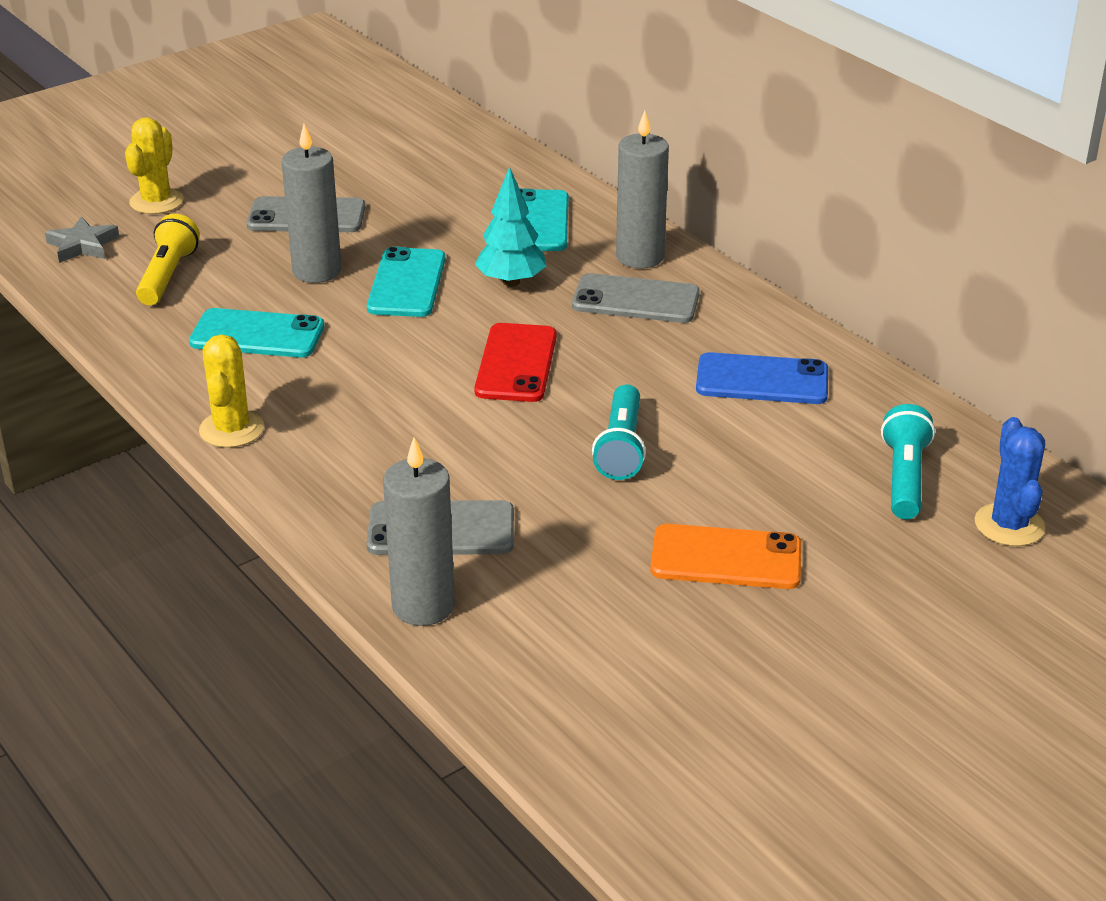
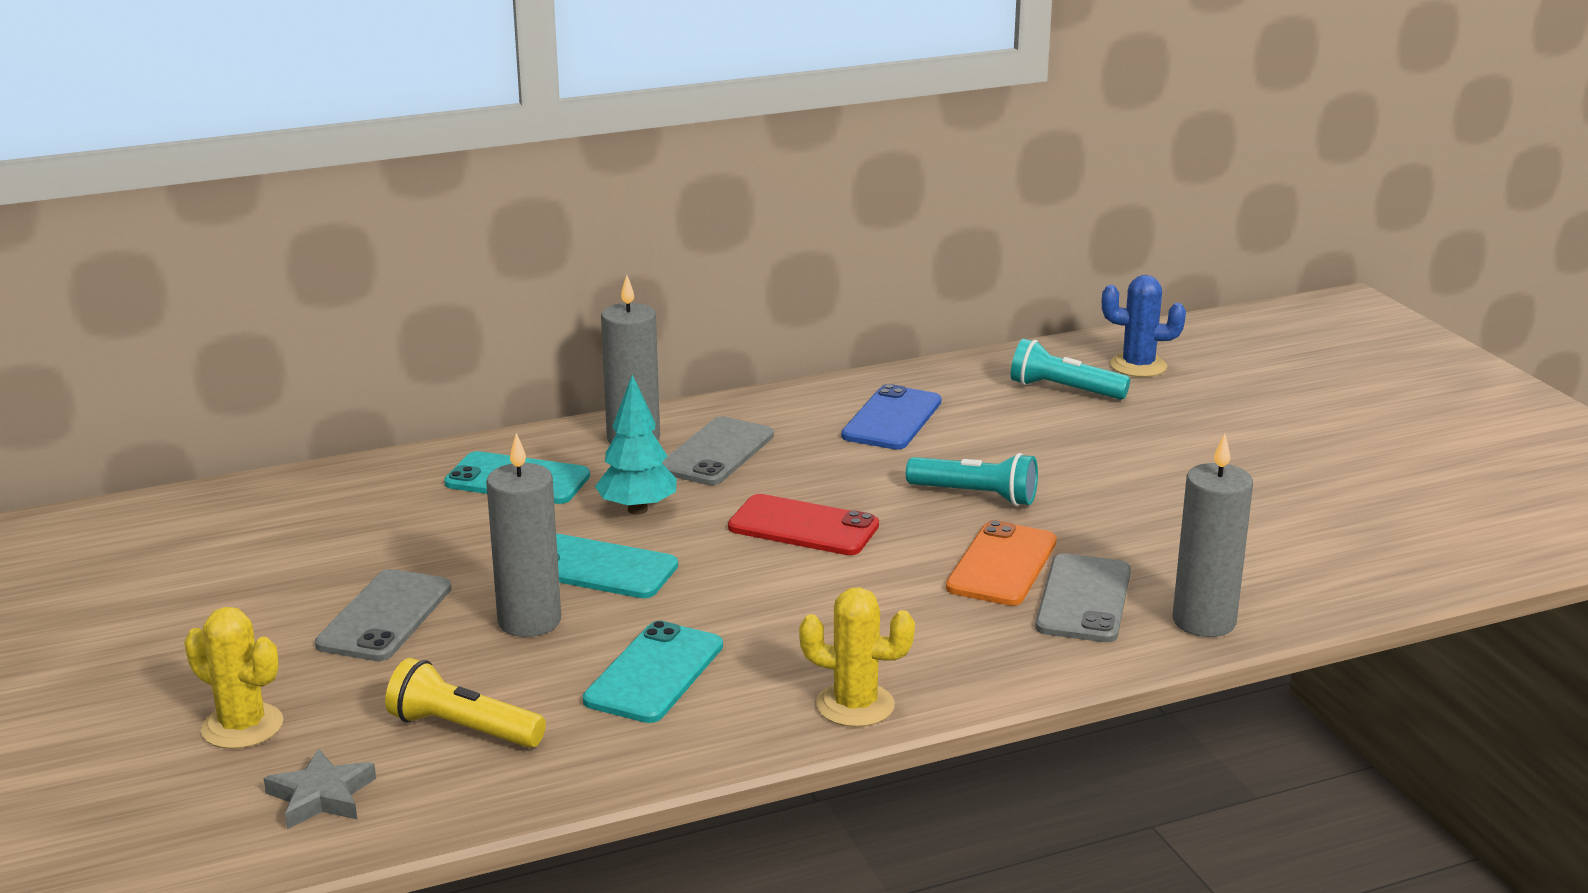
camera: 75 degrees left, 10 degrees down
orange phone [650,524,802,589] -> orange phone moved to [946,520,1057,606]

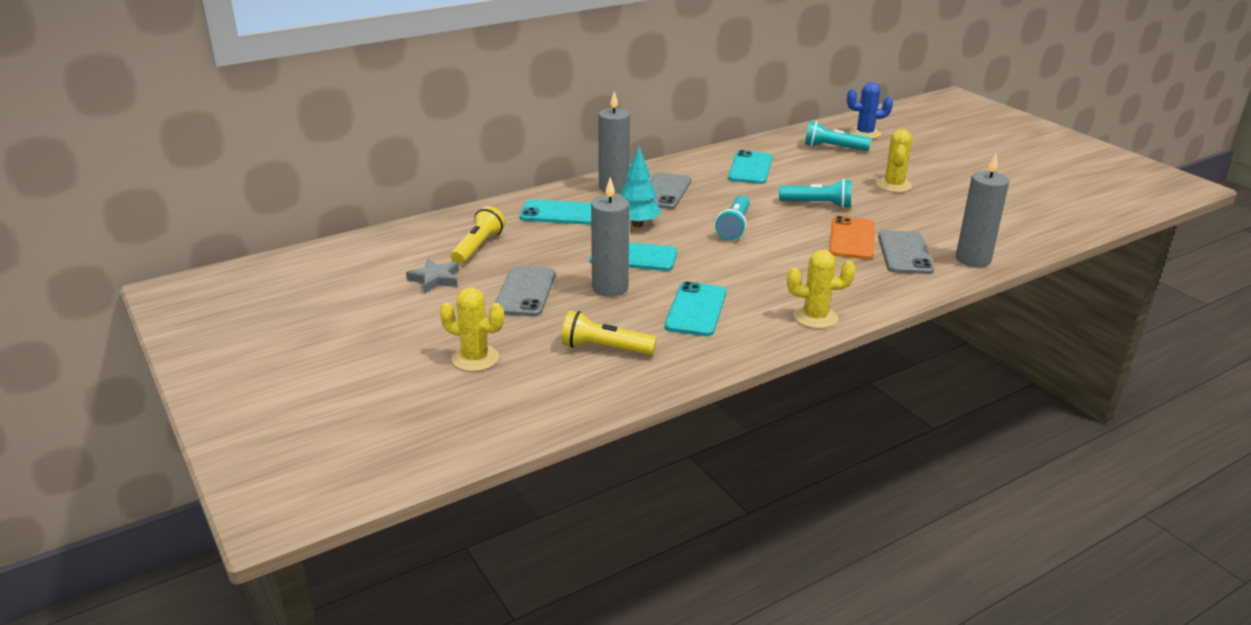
camera: 10 degrees left, 5 degrees up
grey star [264,748,376,829] -> grey star moved to [406,258,459,293]
red phone [728,494,879,555] -> turquoise flashlight [715,195,750,240]
blue phone [841,384,942,450] -> turquoise phone [728,150,772,184]
none -> yellow flashlight [451,206,505,265]
none -> yellow cactus [876,129,912,193]

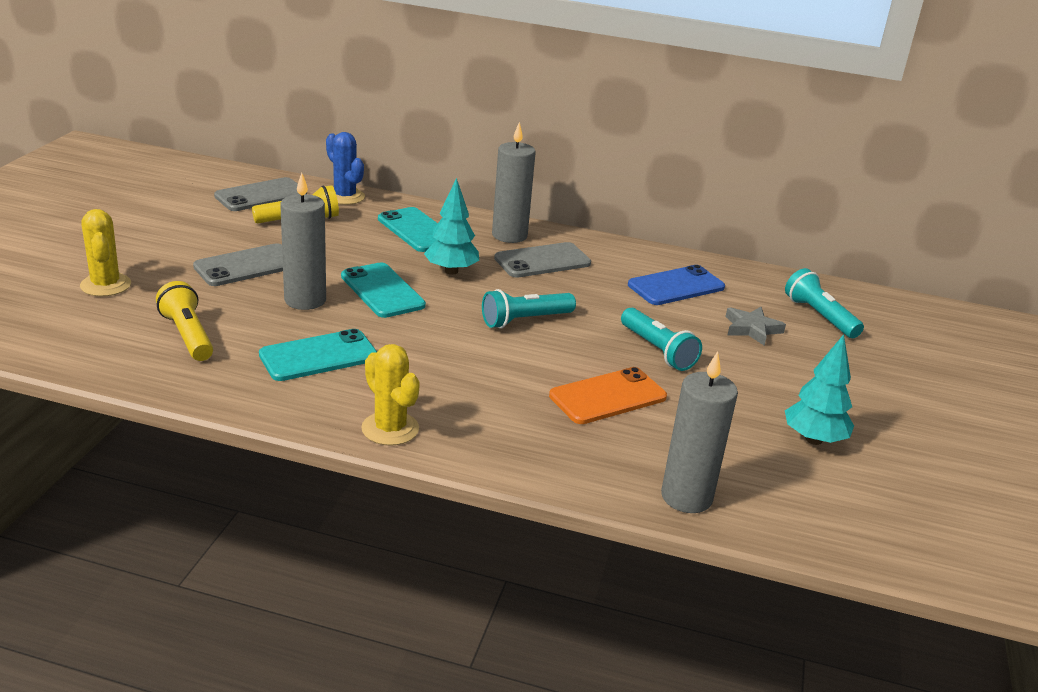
camera: 45 degrees right, 0 degrees up
grey star [406,258,459,293] -> grey star moved to [725,307,786,345]
turquoise phone [728,150,772,184] -> blue phone [628,265,725,305]
blue cactus [847,82,893,139] -> blue cactus moved to [326,132,365,205]
yellow cactus [876,129,912,193] -> none
grey phone [878,230,934,274] -> grey phone moved to [214,177,307,211]
none -> turquoise tree [785,334,854,445]

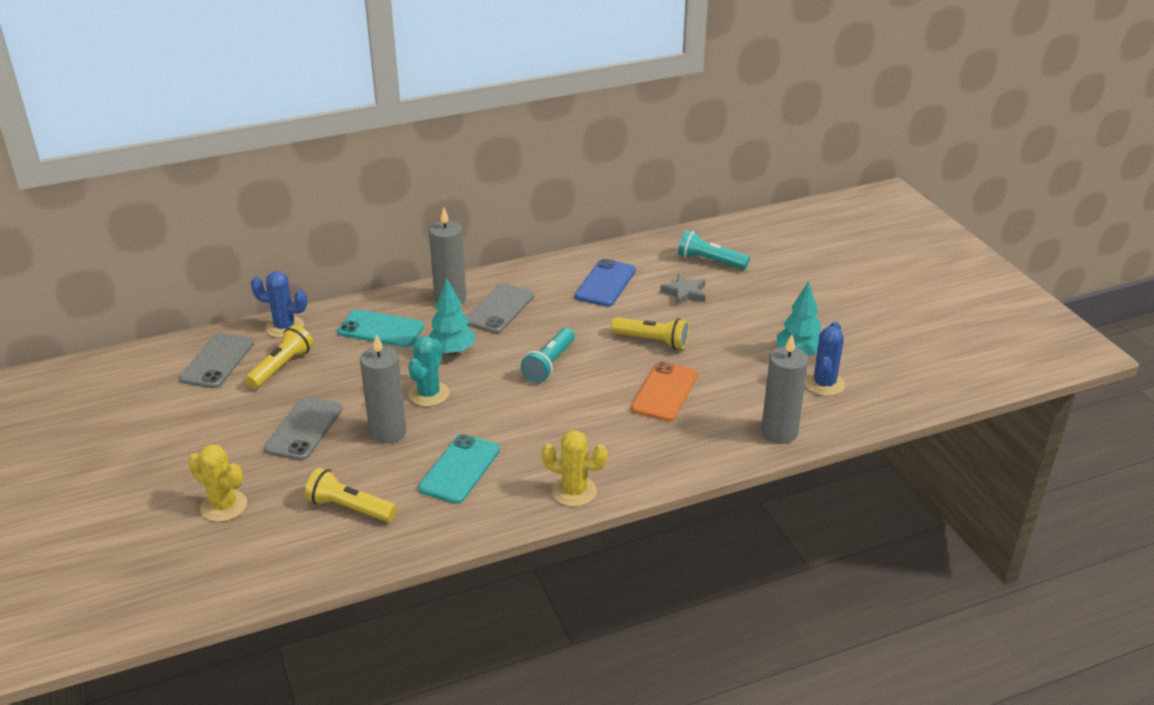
camera: 35 degrees left, 5 degrees up
turquoise phone [341,263,426,318] -> turquoise cactus [408,336,449,407]
turquoise flashlight [621,308,702,371] -> yellow flashlight [611,317,689,349]
none -> blue cactus [805,322,845,396]

